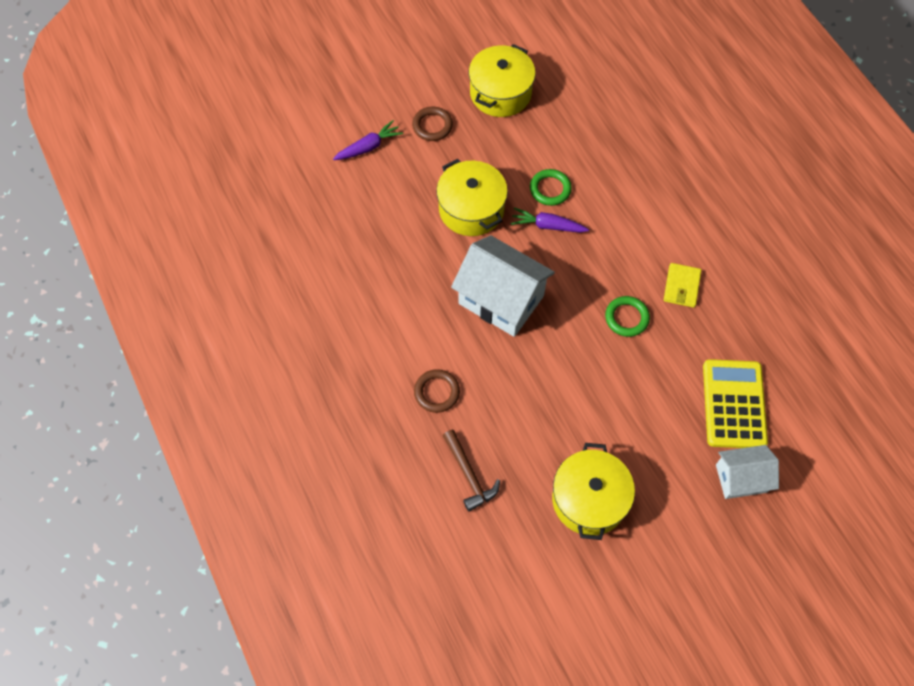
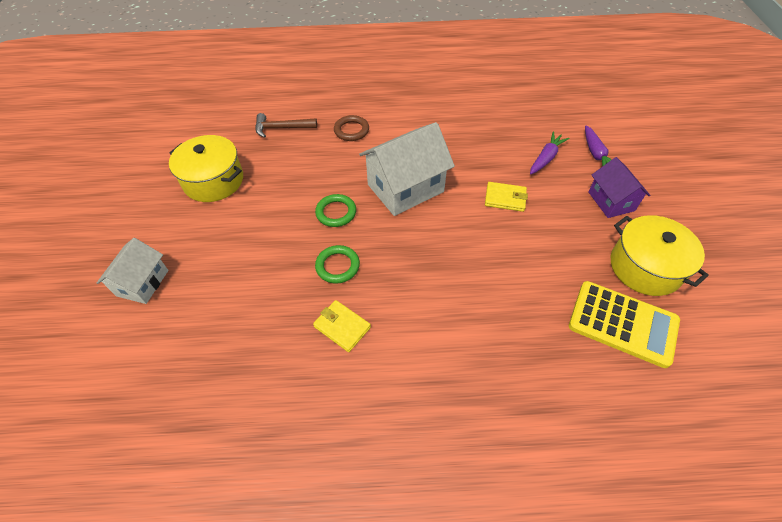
camera: 115 degrees right, 10 degrees down
brown ring [412,107,453,141] -> purple house [588,157,651,218]
yellow pot [436,159,508,236] -> yellow wallet [485,182,528,212]
purple carrot [511,207,589,233] -> purple carrot moved to [530,131,569,174]
green ring [530,169,572,206] -> green ring moved to [315,194,356,227]
yellow calculator [703,359,768,448] -> yellow calculator moved to [569,281,680,368]

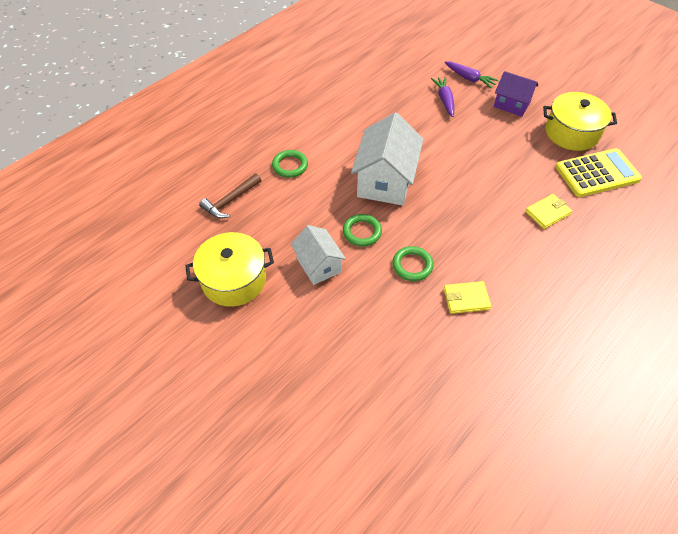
camera: 45 degrees left, 0 degrees up
white house [97,238,168,304] -> white house moved to [291,225,346,285]
brown ring [334,115,369,141] -> green ring [272,150,308,178]
yellow wallet [485,182,528,212] -> yellow wallet moved to [525,194,572,229]

